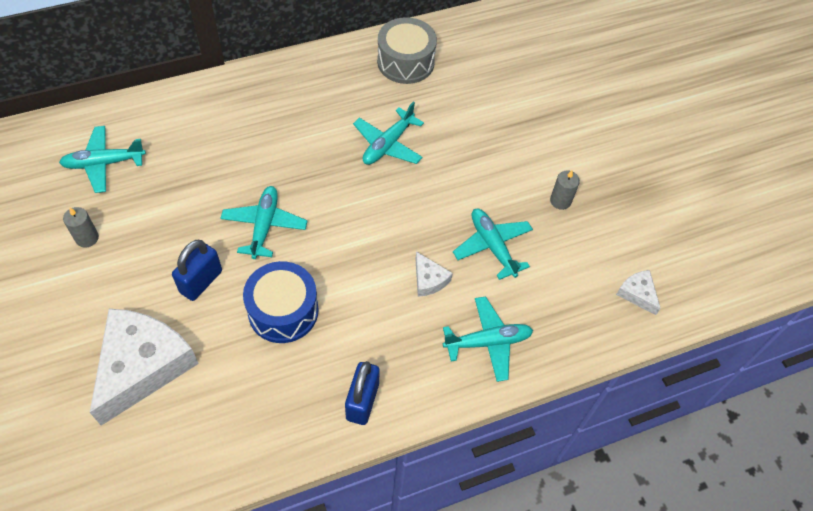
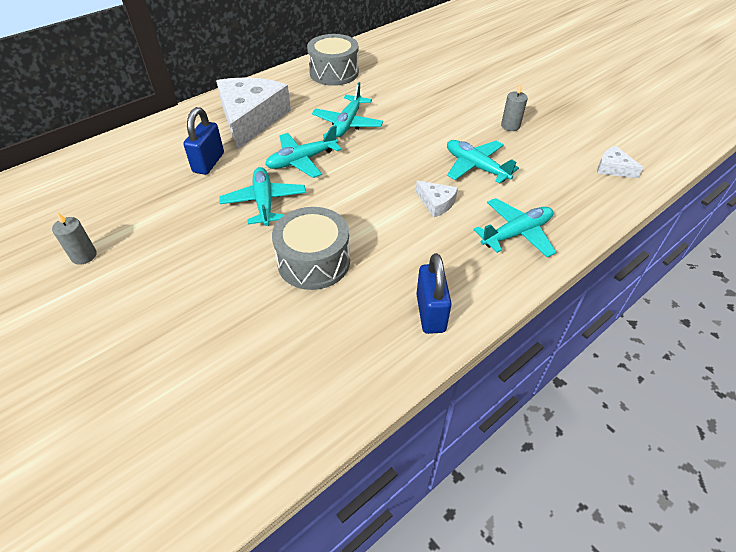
camera: 15 degrees left, 10 degrees down
turquoise plane [59,126,146,193] -> turquoise plane moved to [265,125,342,178]
white cheese [90,309,199,426] -> white cheese moved to [216,77,291,150]
blue padlock [172,240,222,301] -> blue padlock moved to [183,107,224,175]
blue drum [243,261,319,343] -> grey drum [272,207,350,290]

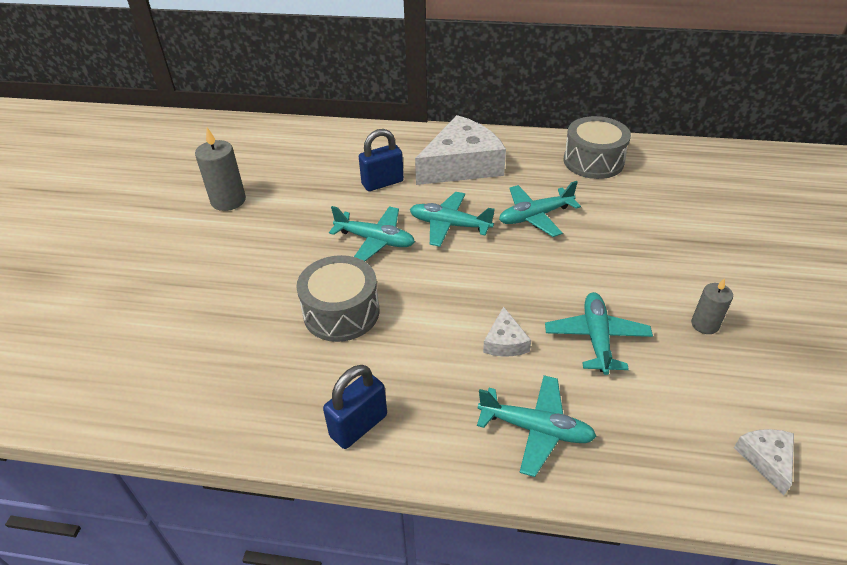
camera: 50 degrees right, 5 degrees down
grey candle [52,212,97,265] -> grey candle [195,127,246,211], size x1.63
turquoise plane [219,167,306,226] -> turquoise plane turned 75 degrees clockwise [329,206,415,261]

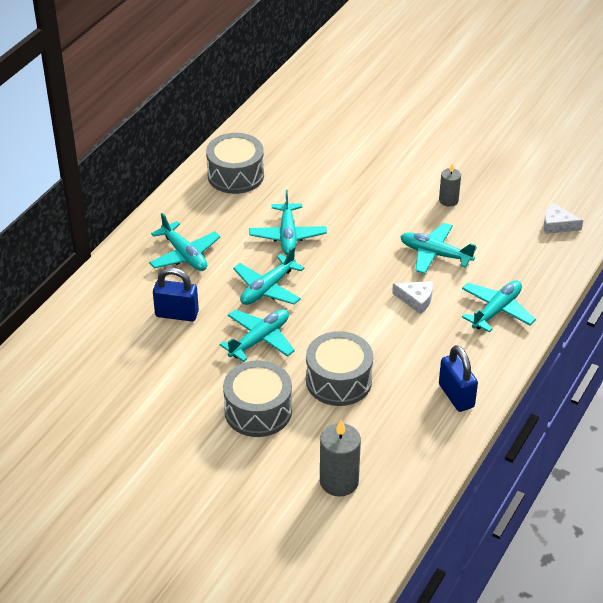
camera: 70 degrees left, 0 degrees up
grey candle [195,127,246,211] -> grey candle moved to [320,420,361,497]
blue padlock [359,129,404,191] -> blue padlock turned 75 degrees counterclockwise [153,268,199,321]
white cheese [415,115,506,185] -> turquoise plane [149,213,220,271]
none -> grey drum [223,360,292,437]

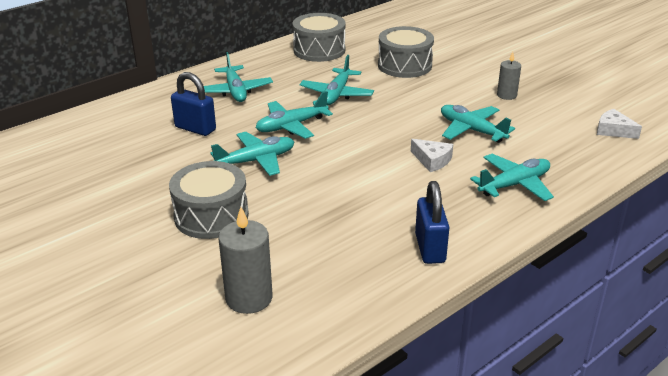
camera: 20 degrees right, 10 degrees down
grey drum [306,331,373,406] -> grey drum moved to [378,26,434,78]

